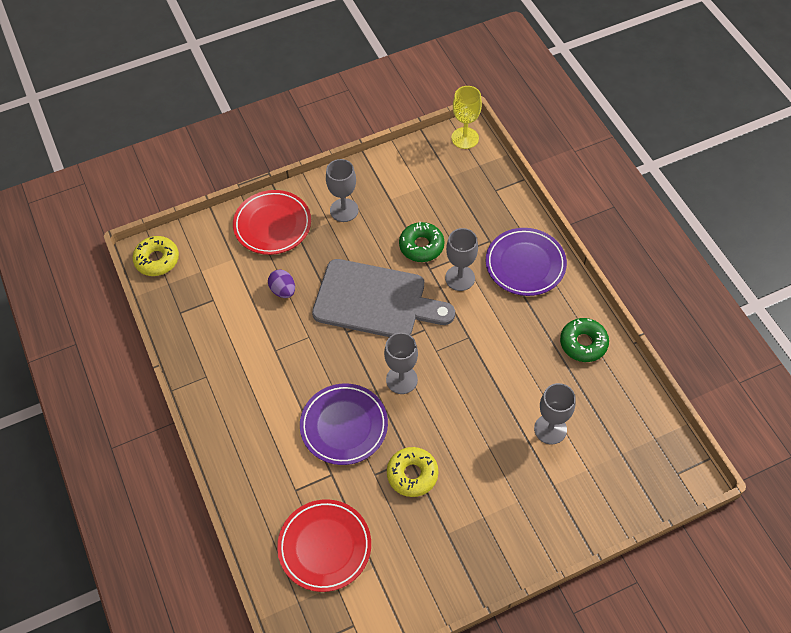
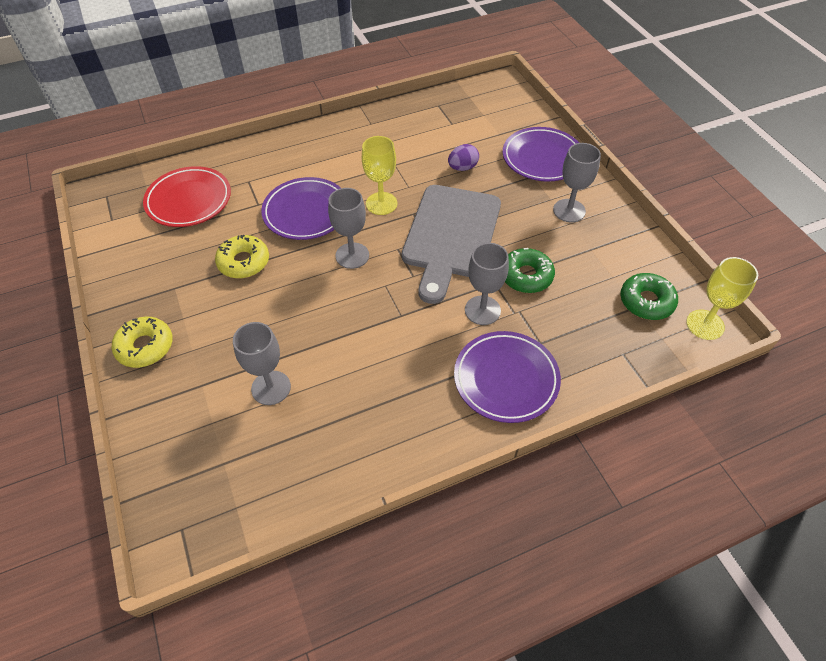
camera: 90 degrees right, 5 degrees down
yellow donut [133,236,179,276] -> yellow donut moved to [112,317,173,368]
red plate [233,190,311,255] -> purple plate [503,127,579,182]
green donut [560,318,609,362] -> green donut moved to [620,273,678,320]
none -> yellow goblet [362,136,397,215]

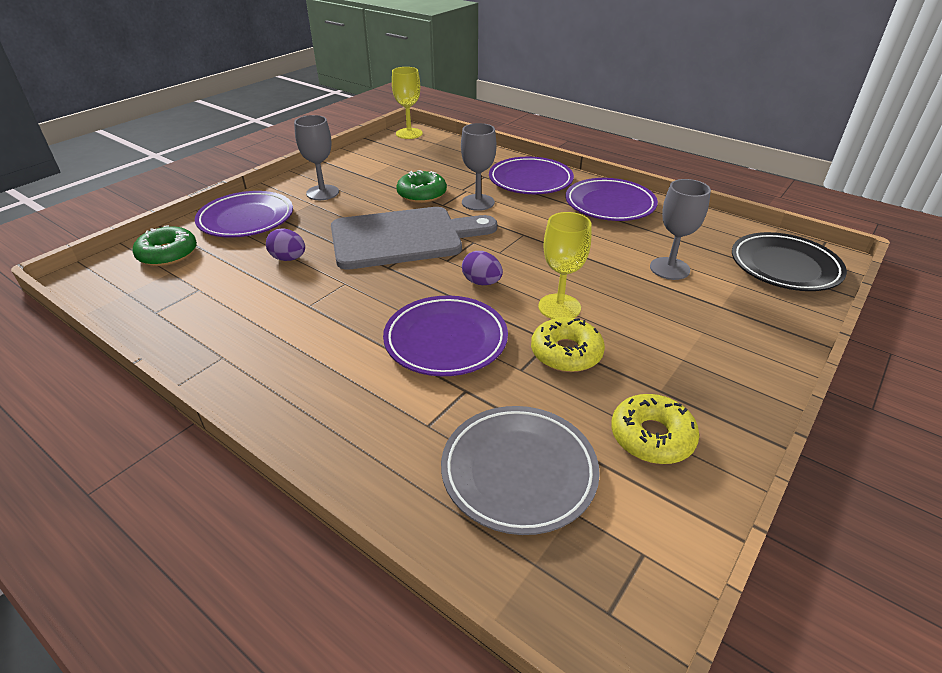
camera: 120 degrees left, 15 degrees down
yellow donut [112,317,173,368] -> yellow donut moved to [611,394,699,464]
red plate [143,166,231,227] -> grey plate [441,406,600,535]
grey goblet [328,188,369,269] -> purple egg [462,251,503,285]
yellow goblet [362,136,397,215] -> yellow goblet moved to [538,212,591,319]
green donut [620,273,678,320] -> green donut moved to [132,225,197,266]
none -> purple plate [566,178,658,221]
none -> black plate [732,232,847,291]

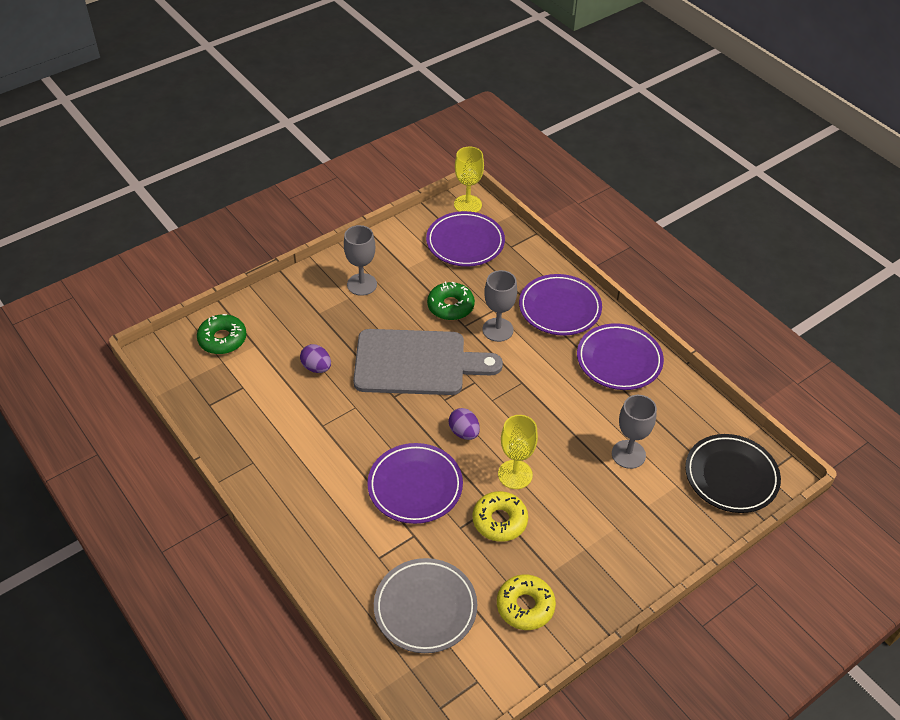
camera: 15 degrees right, 10 degrees up
purple plate [195,191,293,238] -> purple plate moved to [426,211,505,267]

